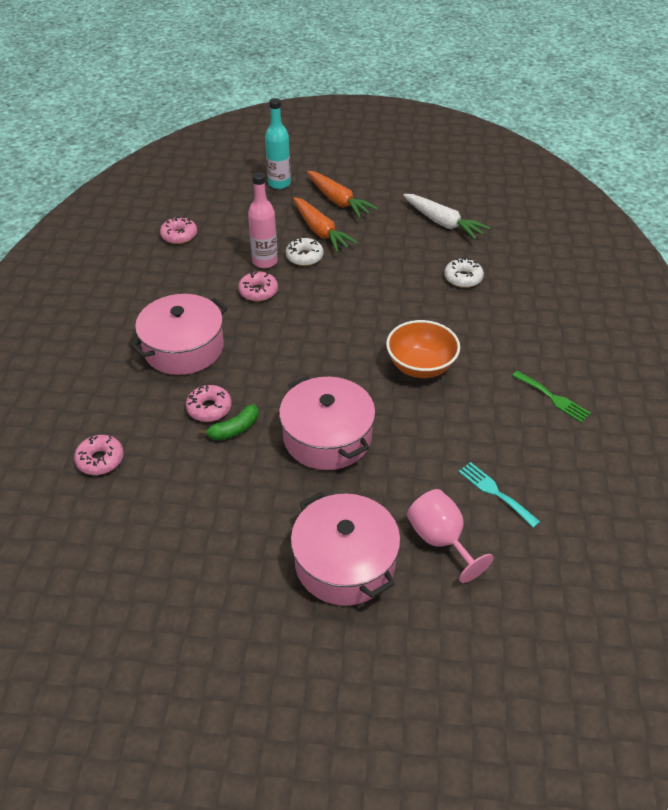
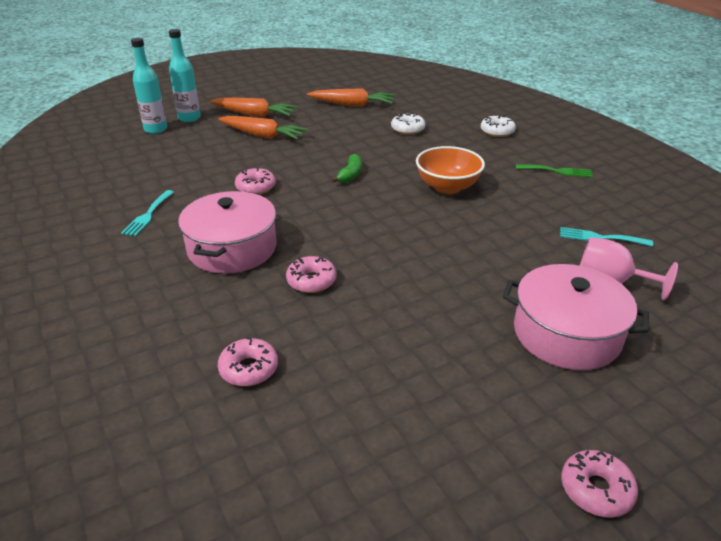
camera: 35 degrees left, 10 degrees down
pink donut [160,216,197,244] -> pink donut moved to [561,450,638,518]
green banana [199,404,259,440] -> green banana moved to [331,154,362,183]
pink bottle [248,172,278,268] -> none
pink pot [279,376,376,470] -> none
white donut [286,238,324,266] -> white donut moved to [481,115,516,137]
white carrot [403,194,490,240] -> orange carrot [307,89,394,107]
none -> turquoise fork [121,190,174,236]
none -> turquoise bottle [131,38,167,134]

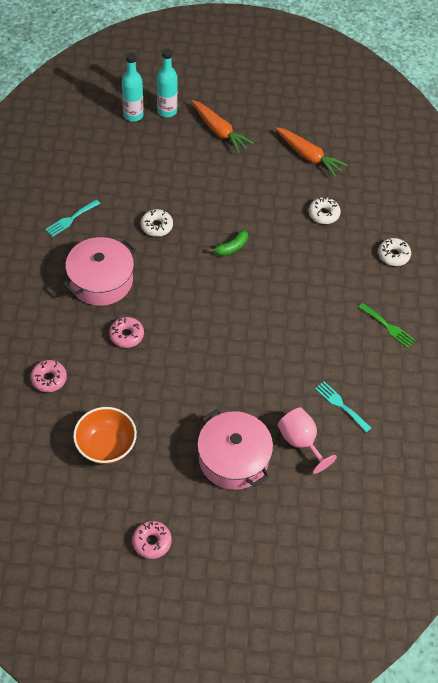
camera: 30 degrees right, 20 degrees up
orange carrot [218,116,308,140] -> none
pink donut [235,167,276,194] -> white donut [141,209,173,237]
orange bowl [416,146,485,194] -> orange bowl moved to [73,407,137,464]

